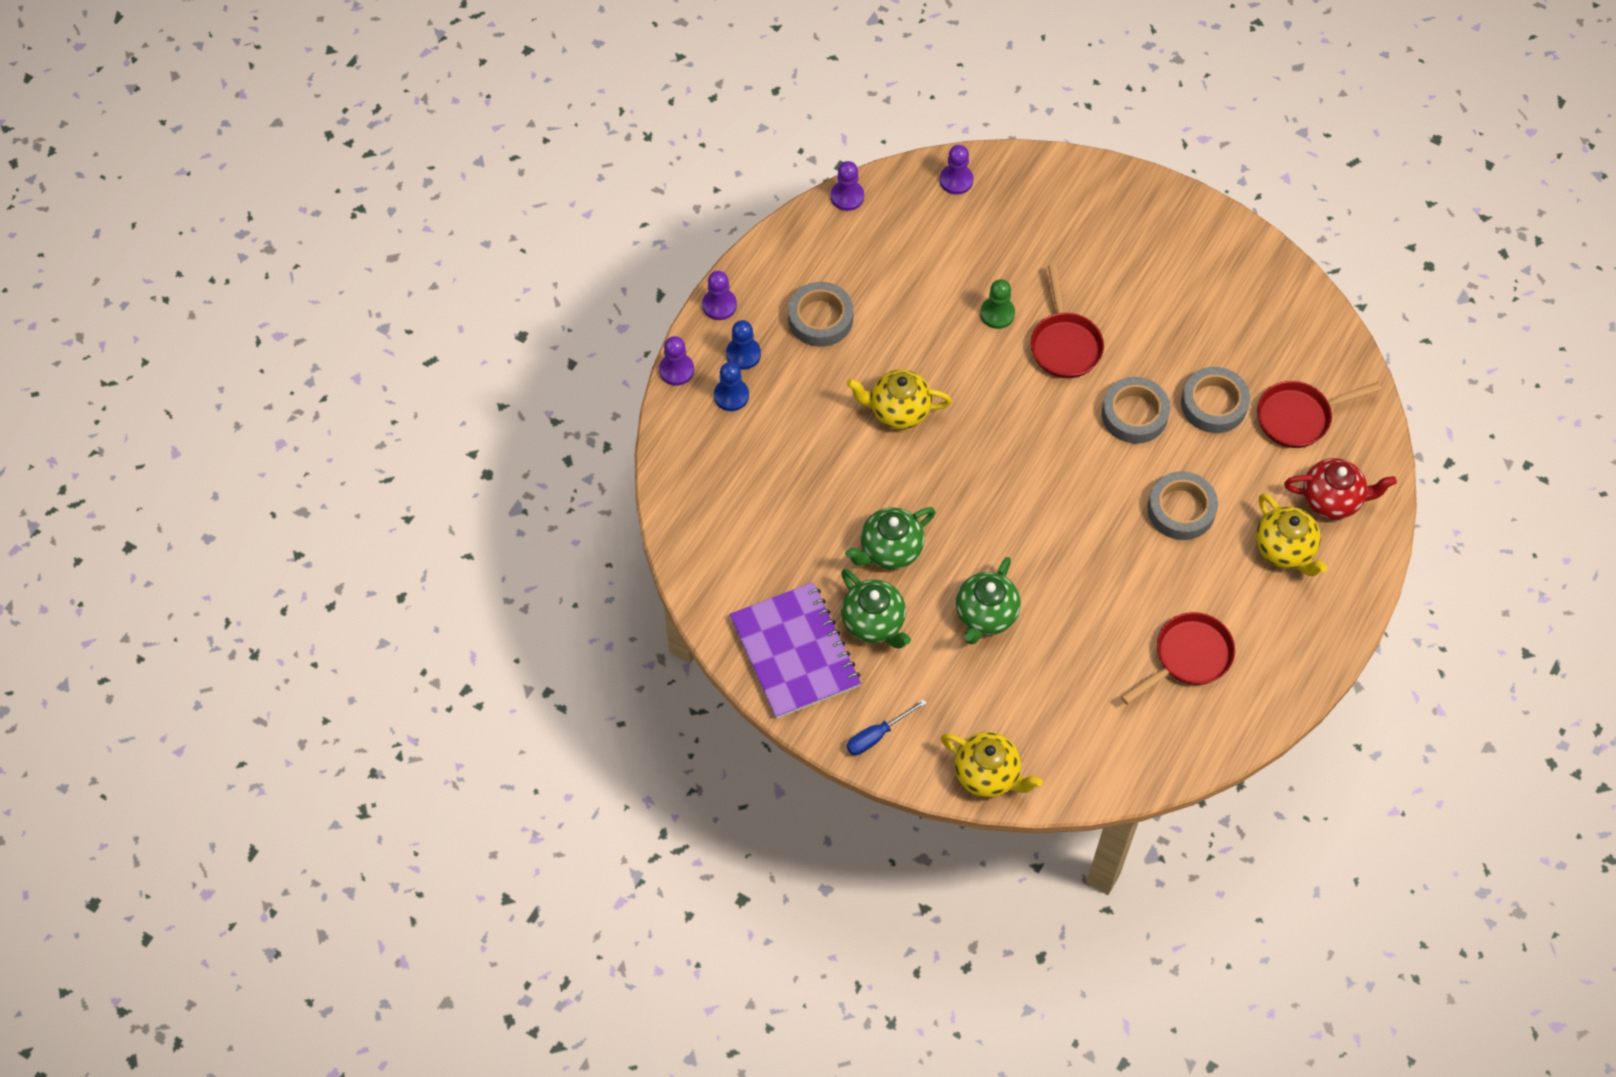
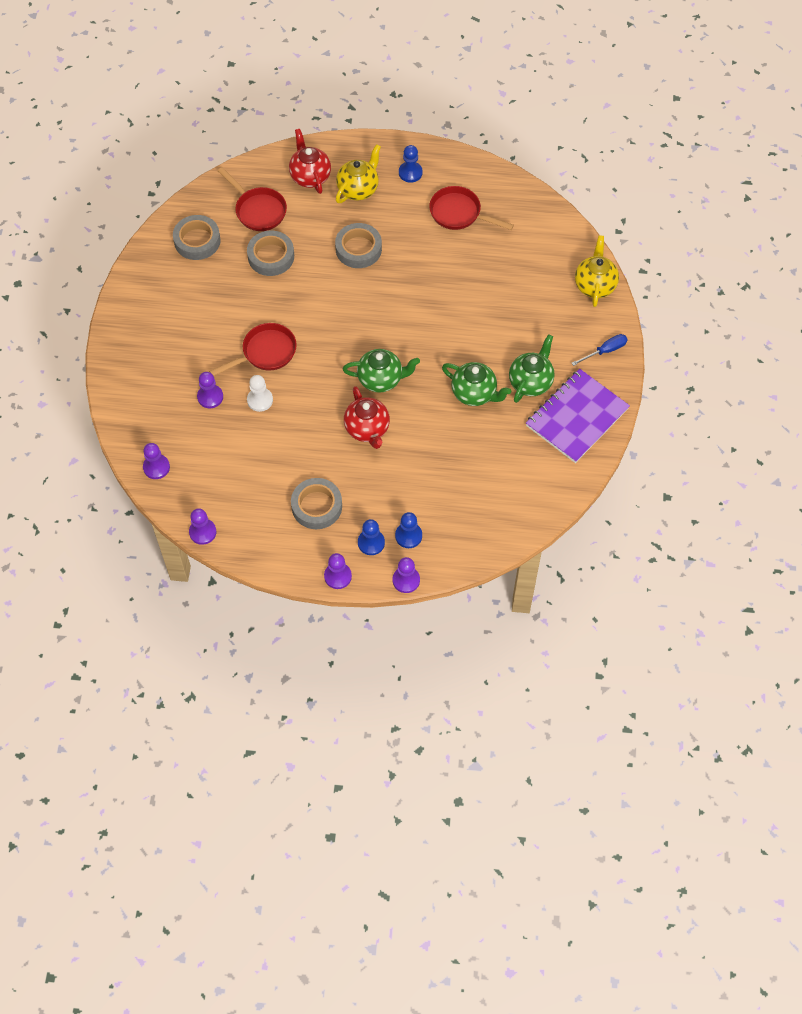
camera: 115 degrees left, 0 degrees up
yellow teapot [847,369,952,429] -> red teapot [344,386,390,449]
blue screwdriver [847,699,927,755] -> blue screwdriver turned 60 degrees counterclockwise [572,334,628,366]
green teapot [956,557,1021,645] -> green teapot moved to [343,349,420,393]
green pawn [980,279,1015,329] -> white pawn [247,375,273,412]
grey tape [1102,377,1170,444] -> grey tape moved to [173,215,221,260]
none -> purple pawn [197,372,223,408]
none -> blue pawn [399,145,423,183]

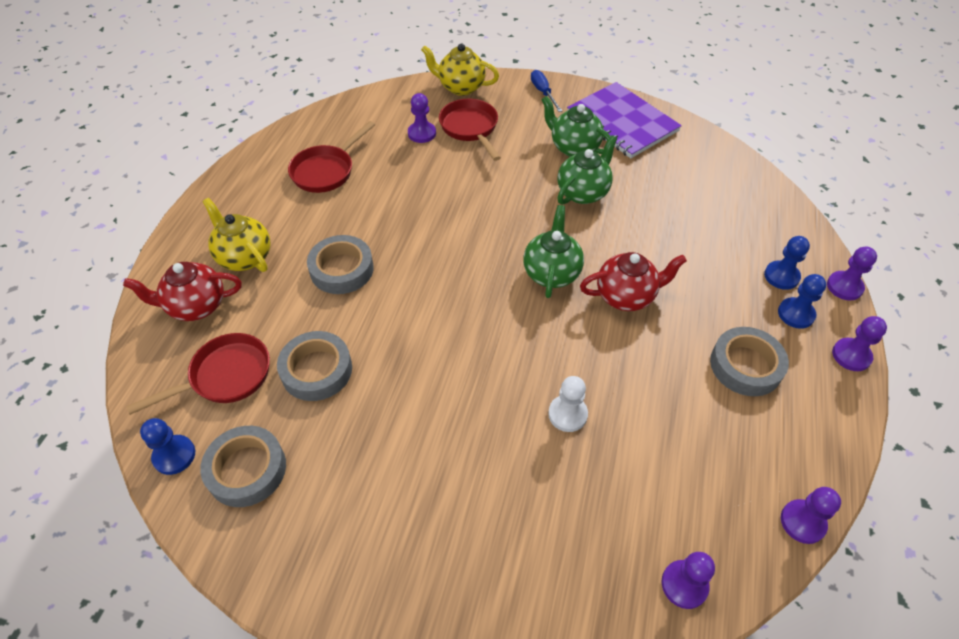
camera: 80 degrees left, 10 degrees down
purple pawn [197,372,223,408] -> purple pawn moved to [408,93,436,143]
red pan [209,323,297,376] -> red pan moved to [439,99,501,161]
blue pawn [399,145,423,183] -> blue pawn moved to [140,418,195,475]

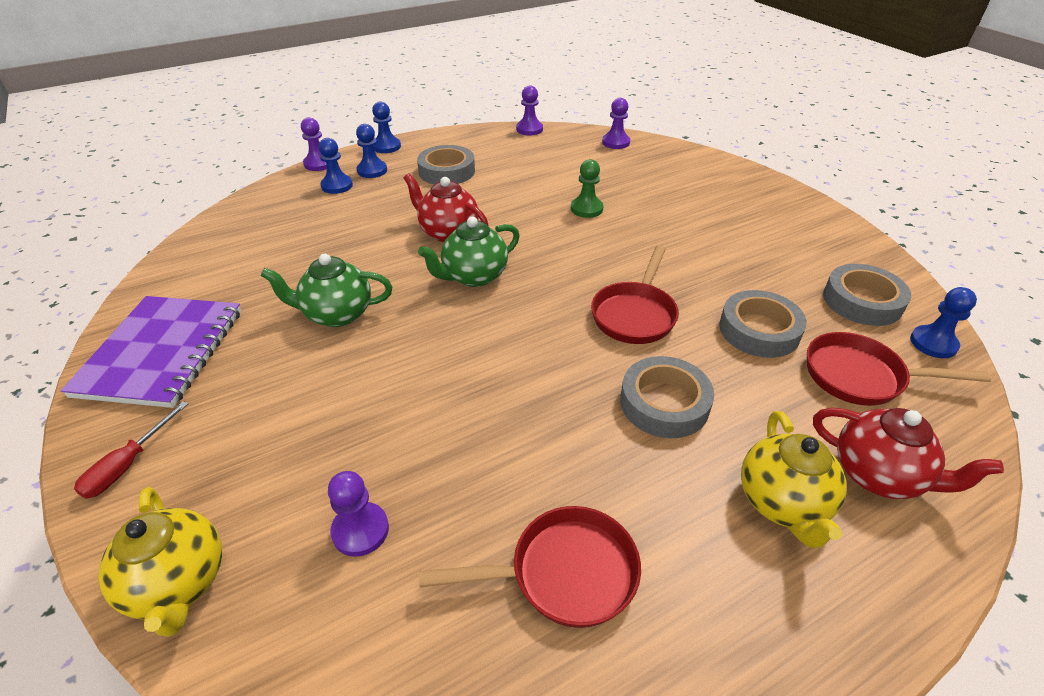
camera: 135 degrees left, 10 degrees down
red pan [439,99,501,161] -> red pan moved to [591,245,679,344]
blue screwdriver [531,70,562,112] -> red screwdriver [74,401,188,499]
green teapot [541,96,611,157] -> none
white pawn [548,376,588,432] -> green pawn [571,159,603,218]
purple pawn [832,316,887,371] -> blue pawn [372,101,401,153]

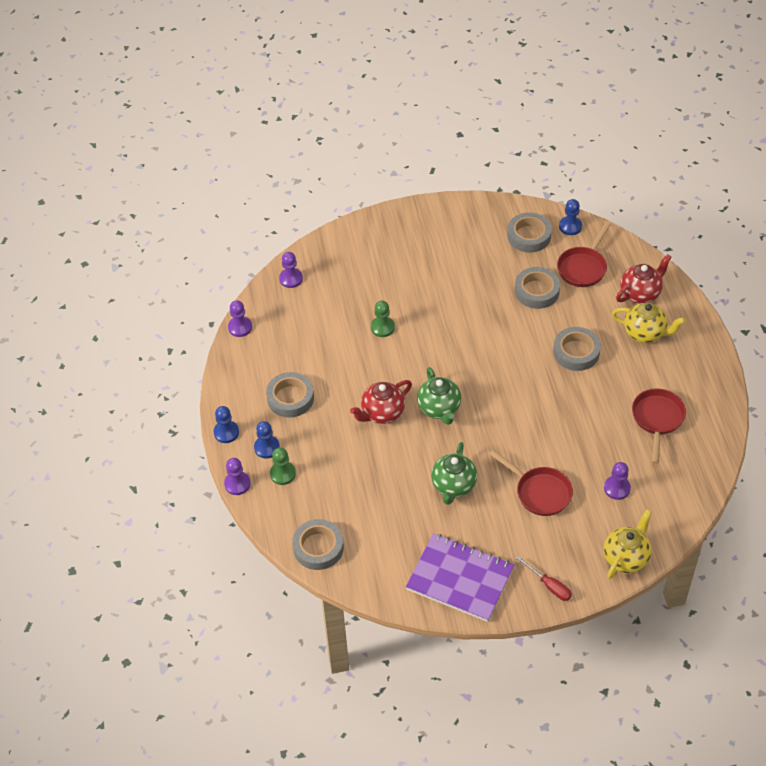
camera: 70 degrees left, 10 degrees up
yellow teapot [98,487,222,637] -> yellow teapot turned 45 degrees counterclockwise [603,509,652,579]
blue pawn [319,138,353,194] -> green pawn [270,448,296,485]
red pan [591,245,679,344] -> red pan moved to [490,450,573,516]
none -> grey tape [292,519,344,570]

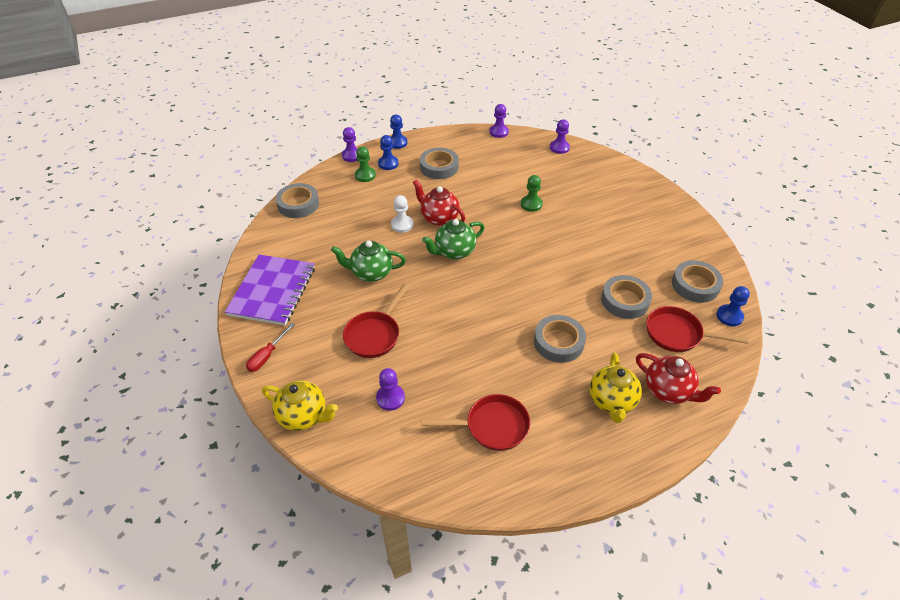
camera: 75 degrees right, 5 degrees down
none -> white pawn [391,195,414,233]

